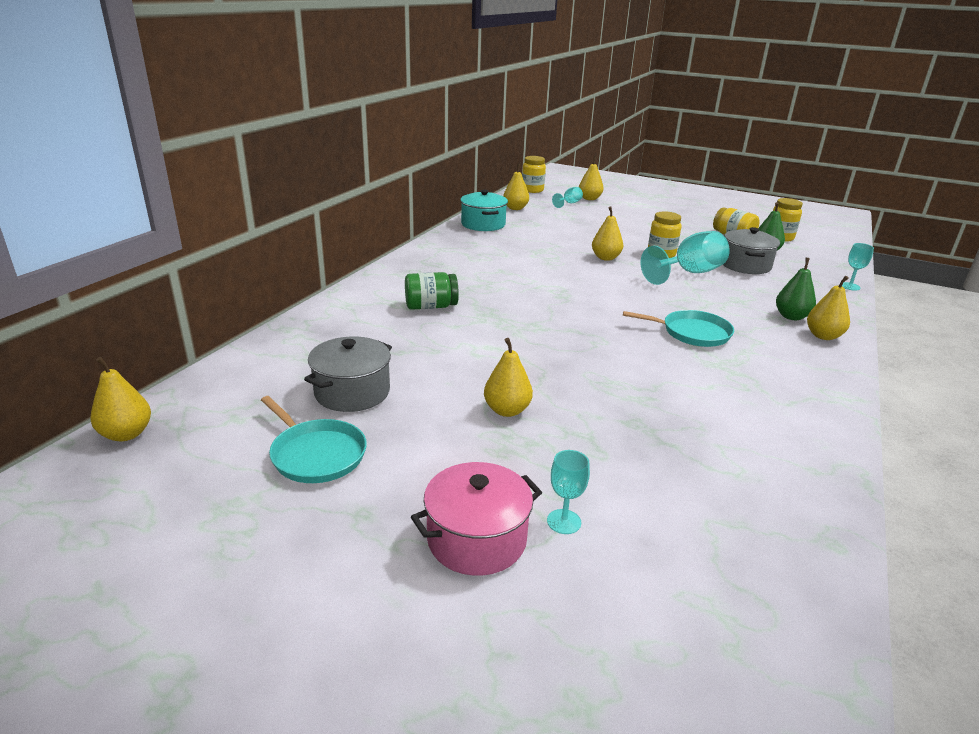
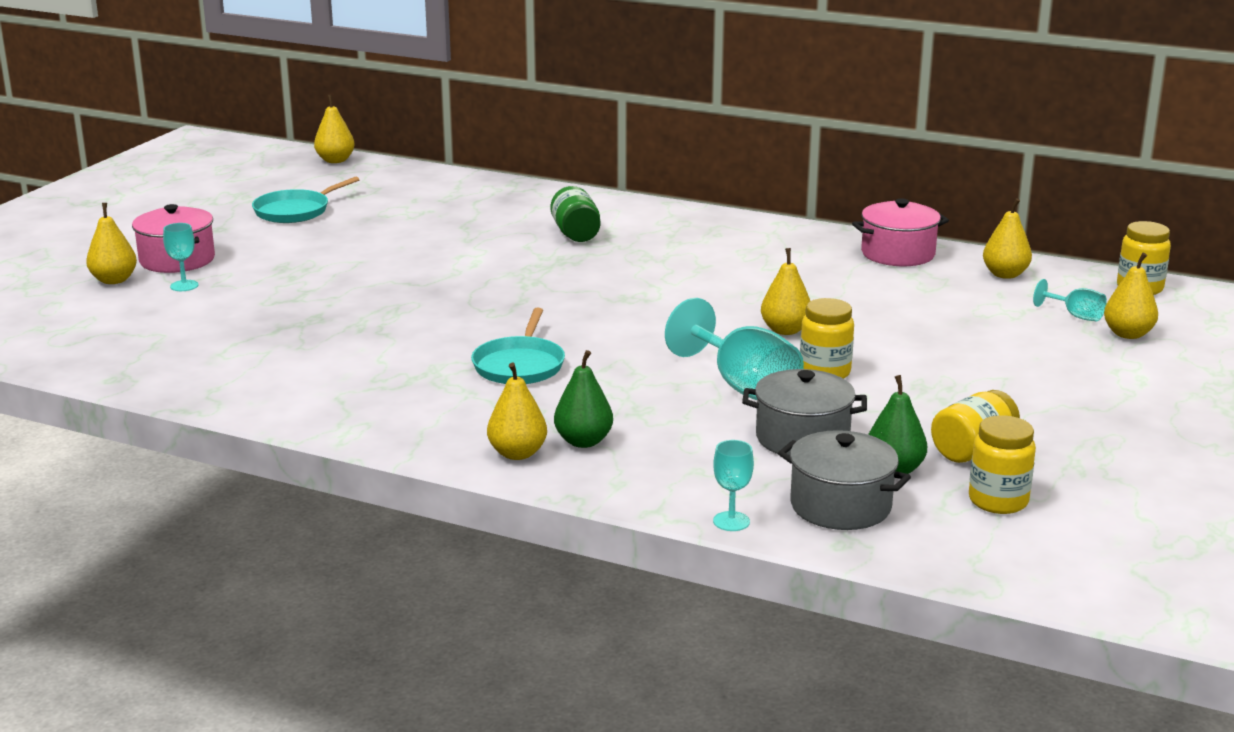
camera: 90 degrees right, 5 degrees down
grey pot [304,336,392,412] -> grey pot moved to [778,430,911,530]
turquoise pot [460,190,508,231] -> pink pot [852,199,949,266]
yellow pear [484,338,533,417] -> yellow pear moved to [86,203,137,284]

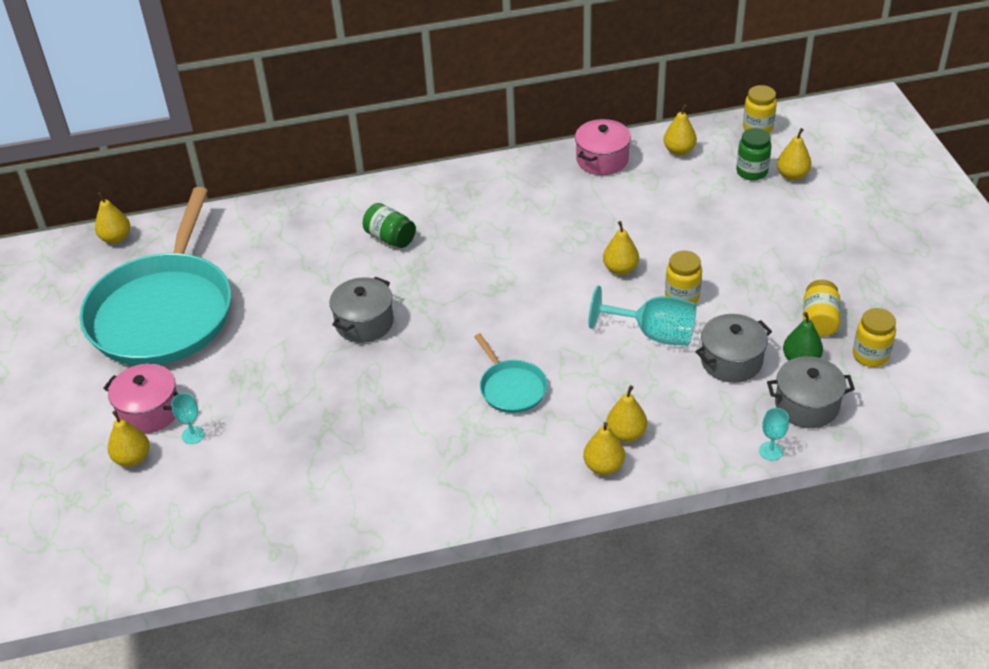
camera: 35 degrees left, 20 degrees up
turquoise pan [252,177,360,223] -> turquoise pan [79,187,231,366], size x2.36
green pear [554,350,613,448] -> yellow pear [606,385,647,442]
turquoise goblet [1033,279,1107,321] -> green jar [736,128,772,180]
none -> grey pot [329,277,394,343]

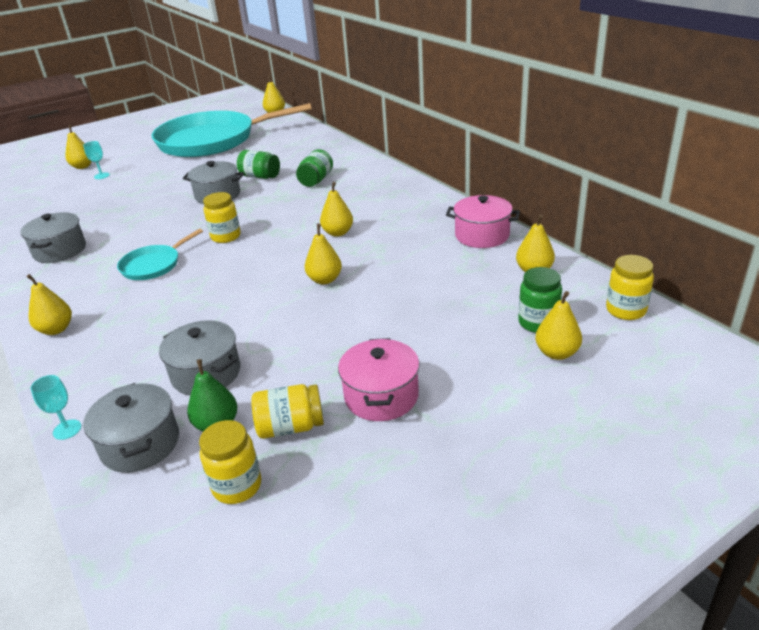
camera: 70 degrees right, 10 degrees down
pink pot [103,364,179,434] -> pink pot moved to [338,338,420,421]
turquoise goblet [589,286,696,346] -> none
yellow pear [606,385,647,442] -> yellow pear moved to [320,182,353,237]
yellow jar [665,251,702,303] -> yellow jar moved to [203,192,241,243]
none -> grey pot [20,212,86,263]
none -> green jar [237,150,280,179]

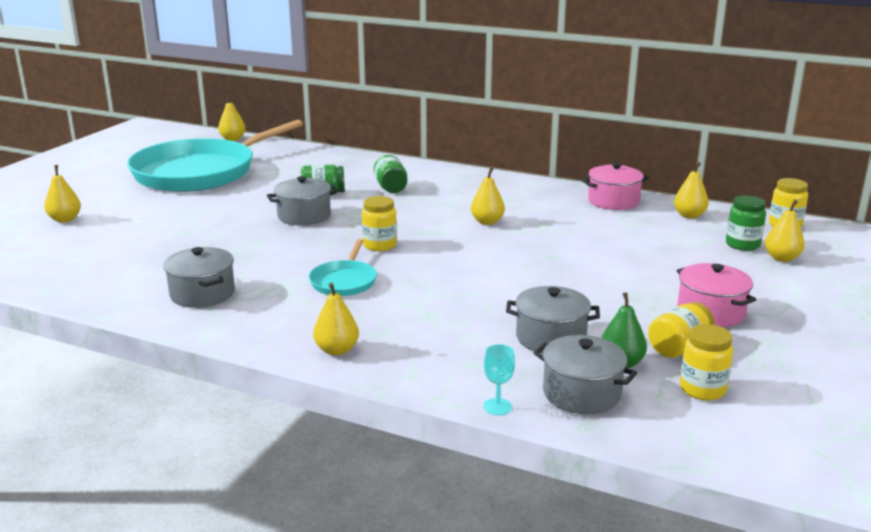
camera: 35 degrees left, 10 degrees down
turquoise goblet [83,141,110,179] -> none
yellow pear [305,224,342,285] -> none

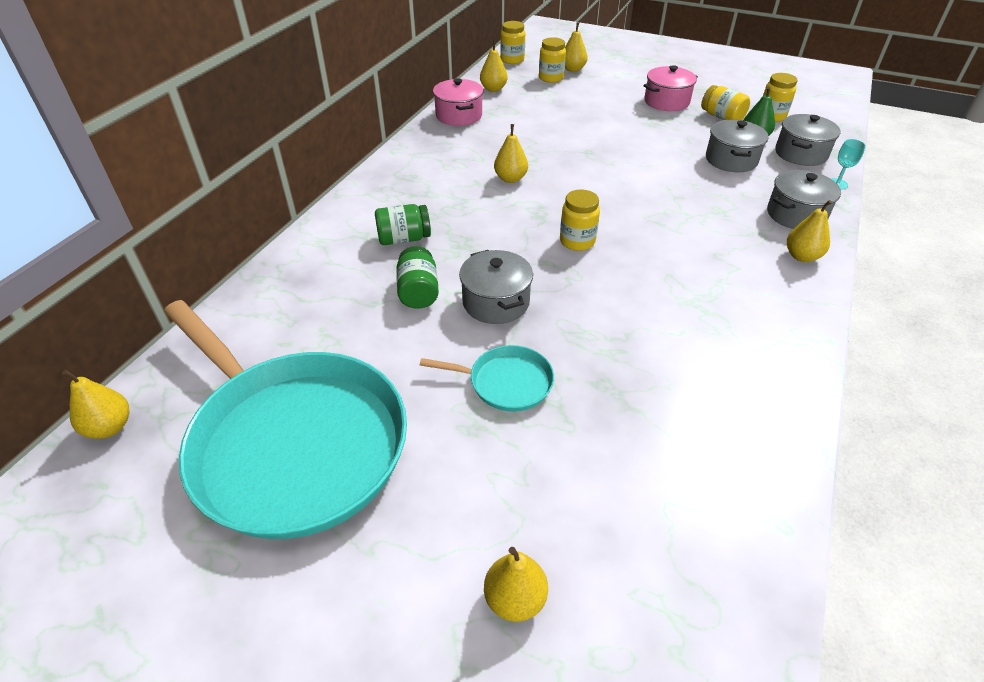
camera: 90 degrees left, 20 degrees up
grey pot [163,247,235,308] -> grey pot moved to [767,170,841,229]
turquoise pan [309,239,377,296] -> turquoise pan moved to [420,345,554,412]
green jar [726,195,766,251] -> yellow jar [539,37,566,83]

